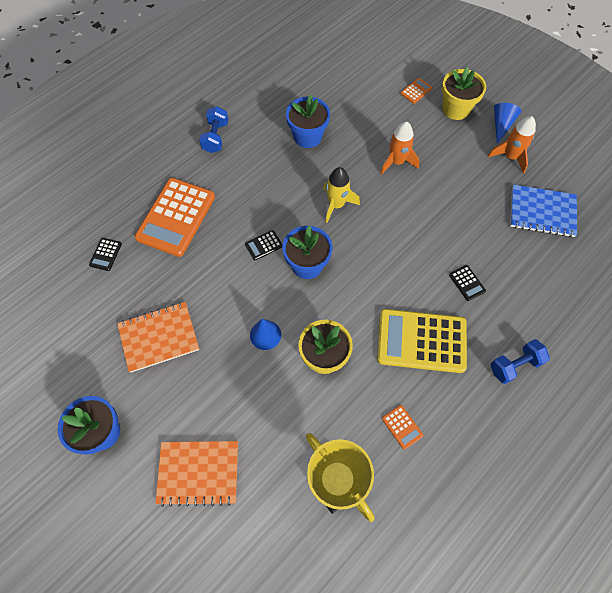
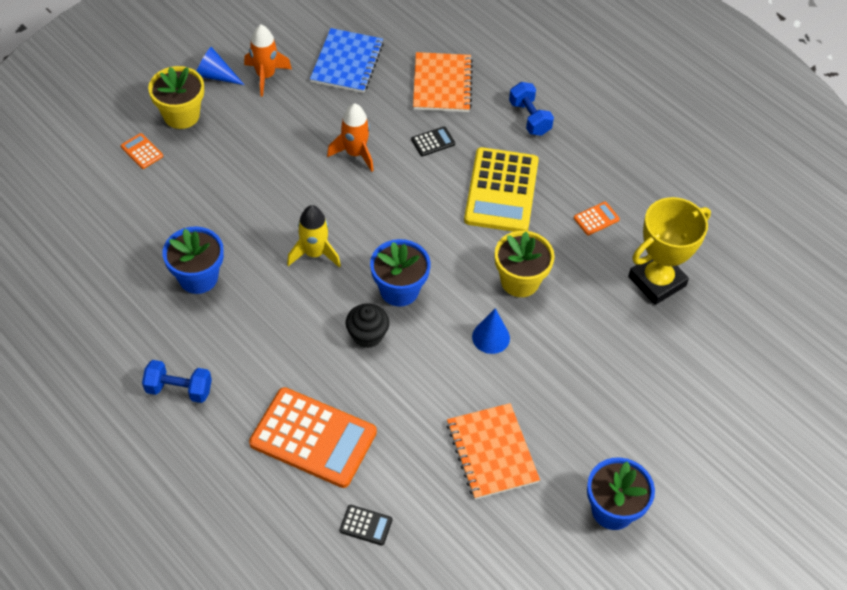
camera: 90 degrees left, 10 degrees down
orange notebook [155,441,238,507] -> orange notebook moved to [413,52,473,112]
black calculator [245,230,283,260] -> black cupcake [346,303,389,348]
orange rocket [380,122,420,175] -> orange rocket moved to [327,103,374,172]

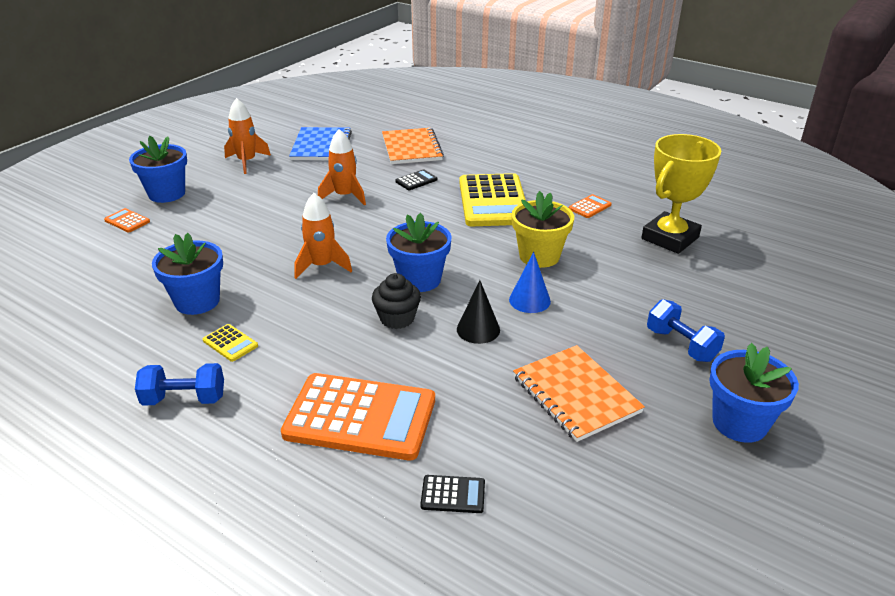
camera: 10 degrees left, 20 degrees down
yellow flower pot [148,66,204,129] -> blue flower pot [129,136,187,203]
blue cone [196,47,244,85] -> none
yellow rocket [287,205,341,268] -> orange rocket [294,193,352,279]
blue dumbbell [509,82,554,136] -> blue dumbbell moved to [647,299,725,362]
none -> yellow calculator [203,324,258,362]
none -> black cone [457,280,500,344]

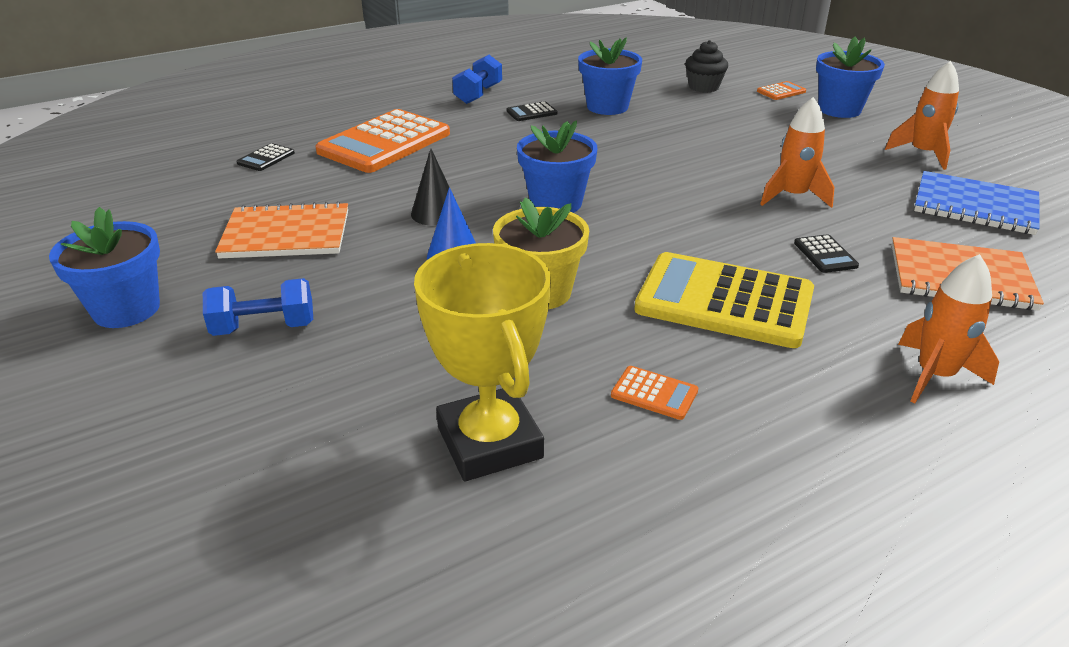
camera: 115 degrees right, 0 degrees up
yellow calculator [203,324,258,362] -> black calculator [507,101,557,121]
orange rocket [294,193,352,279] -> orange rocket moved to [898,254,999,403]
black cupcake [372,273,421,329] -> black cupcake moved to [685,40,728,93]
orange calculator [569,194,611,218] -> orange calculator turned 45 degrees counterclockwise [611,366,698,420]

